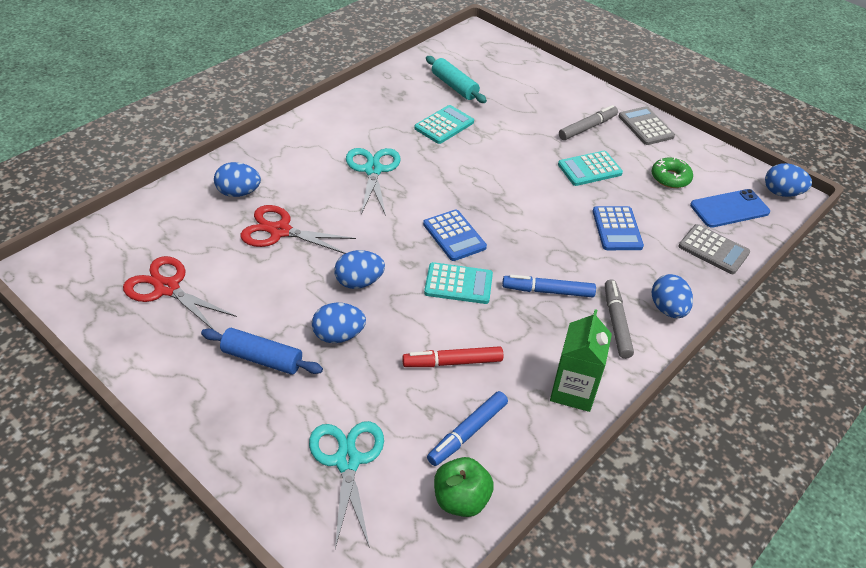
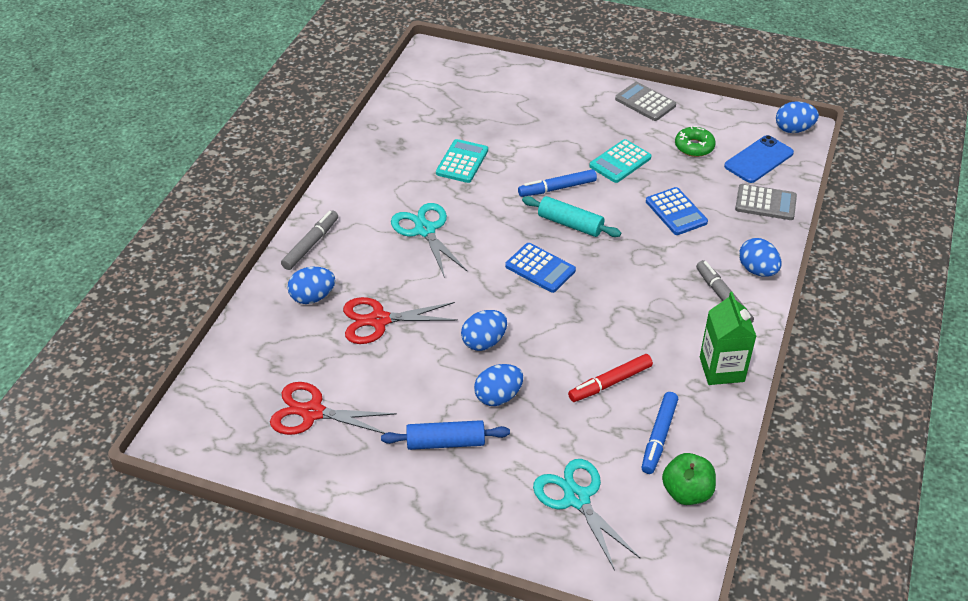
camera: 20 degrees left, 0 degrees up
turquoise calculator [424,262,493,304] -> none
turquoise rolling pin [426,56,487,103] -> turquoise rolling pin moved to [522,196,621,237]
blue marker [502,275,596,297] -> blue marker moved to [518,169,597,197]
grey marker [559,105,618,140] -> grey marker moved to [281,210,338,270]

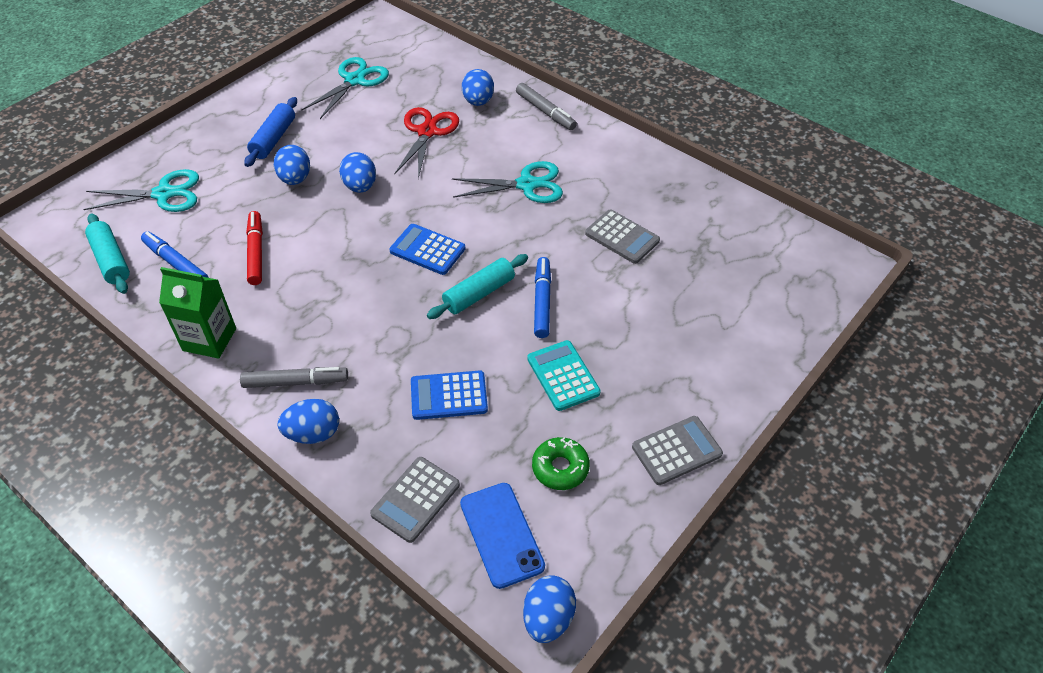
camera: 110 degrees right, 5 degrees up
red scissors [270,382,397,435] -> turquoise scissors [302,57,389,119]
turquoise calculator [436,139,488,183] -> grey calculator [585,209,660,264]
blue calculator [505,243,576,293] -> blue calculator turned 60 degrees clockwise [390,224,465,275]
green apple [662,453,716,505] -> turquoise rolling pin [85,213,130,294]

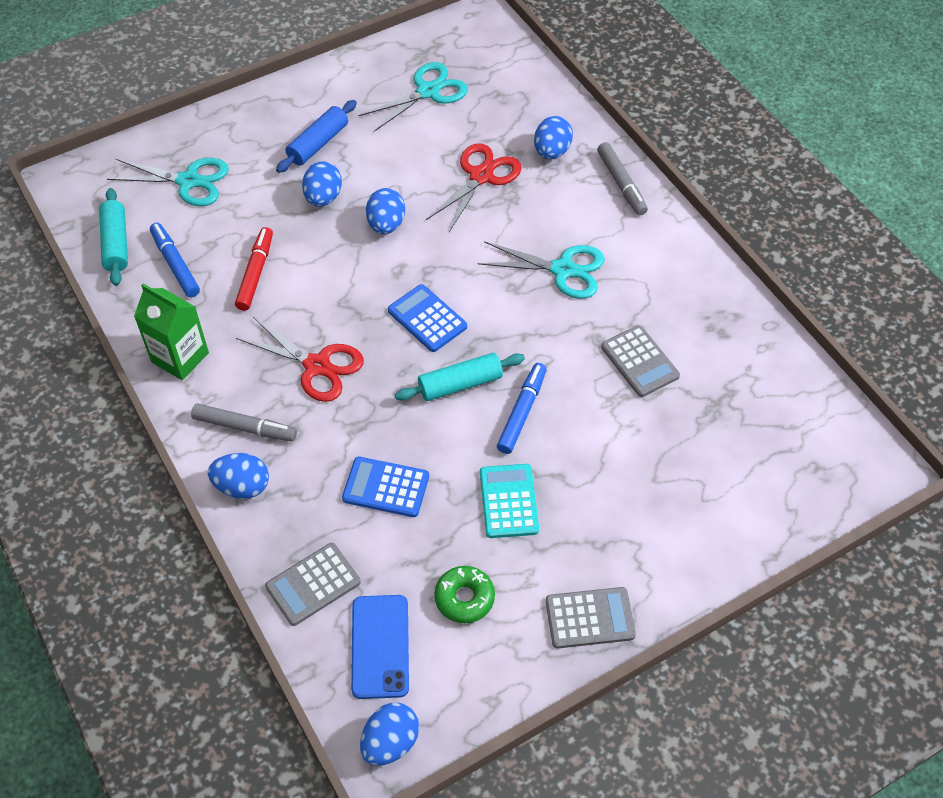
camera: 20 degrees right, 5 degrees up
none -> red scissors [236,317,364,402]

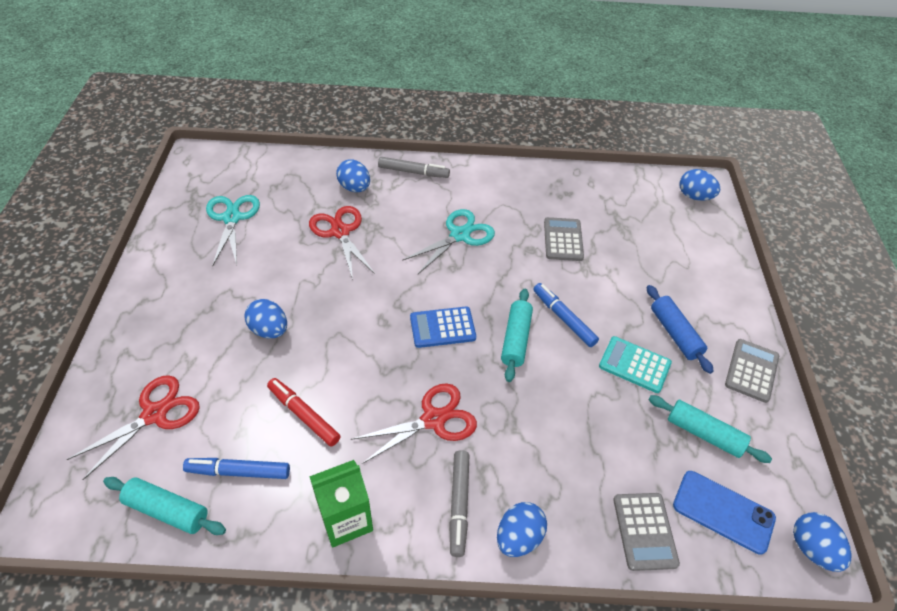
camera: 60 degrees left, 5 degrees down
turquoise scissors [107,158,229,206] -> red scissors [66,375,200,480]
grey marker [191,404,297,442] -> grey marker turned 135 degrees clockwise [449,450,470,557]
blue rolling pin [276,100,357,173] -> blue rolling pin moved to [647,285,714,374]
blue calculator [342,457,429,517] -> none
blue egg [366,188,405,234] -> blue egg moved to [680,169,720,201]
green donut [435,566,495,623] -> turquoise rolling pin [648,395,772,463]
grey calculator [601,325,680,397] -> grey calculator turned 90 degrees counterclockwise [544,217,584,261]

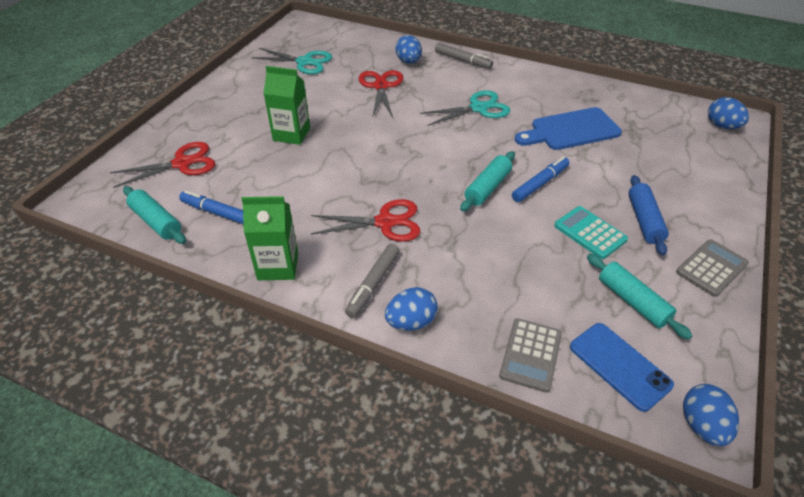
camera: 25 degrees right, 5 degrees down
turquoise scissors [206,195,260,267] -> turquoise scissors turned 90 degrees clockwise [251,48,332,74]
blue egg [244,299,287,338] -> green carton [263,66,310,145]
red marker [267,378,341,446] -> none
blue calculator [410,307,476,348] -> none
blue marker [533,283,599,347] -> blue marker turned 60 degrees clockwise [512,157,569,202]
grey calculator [544,217,584,261] -> blue cutting board [515,107,622,150]

